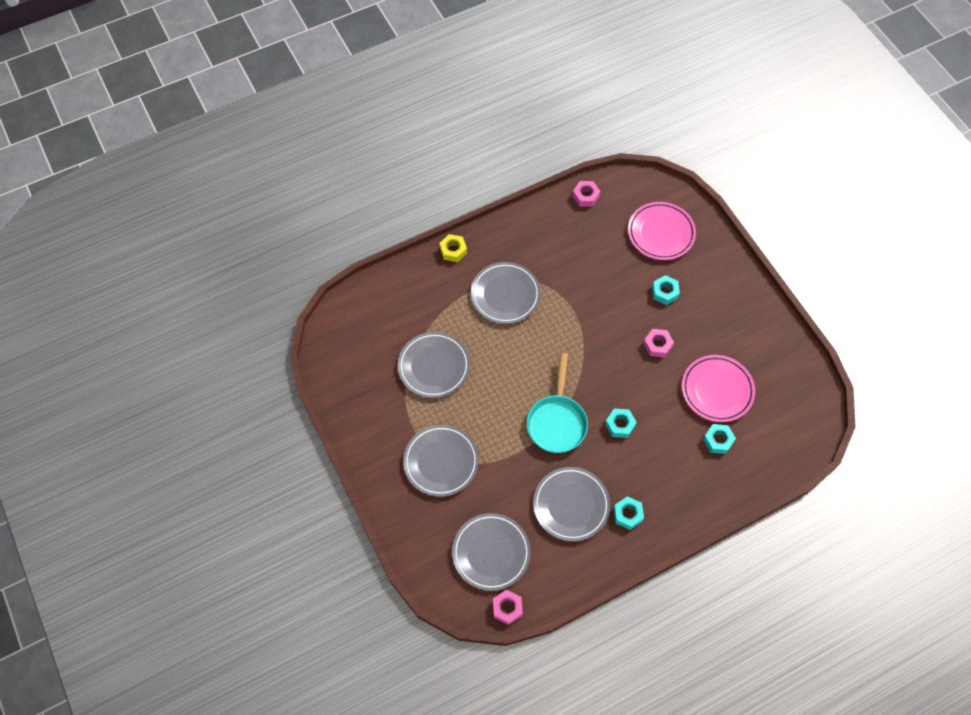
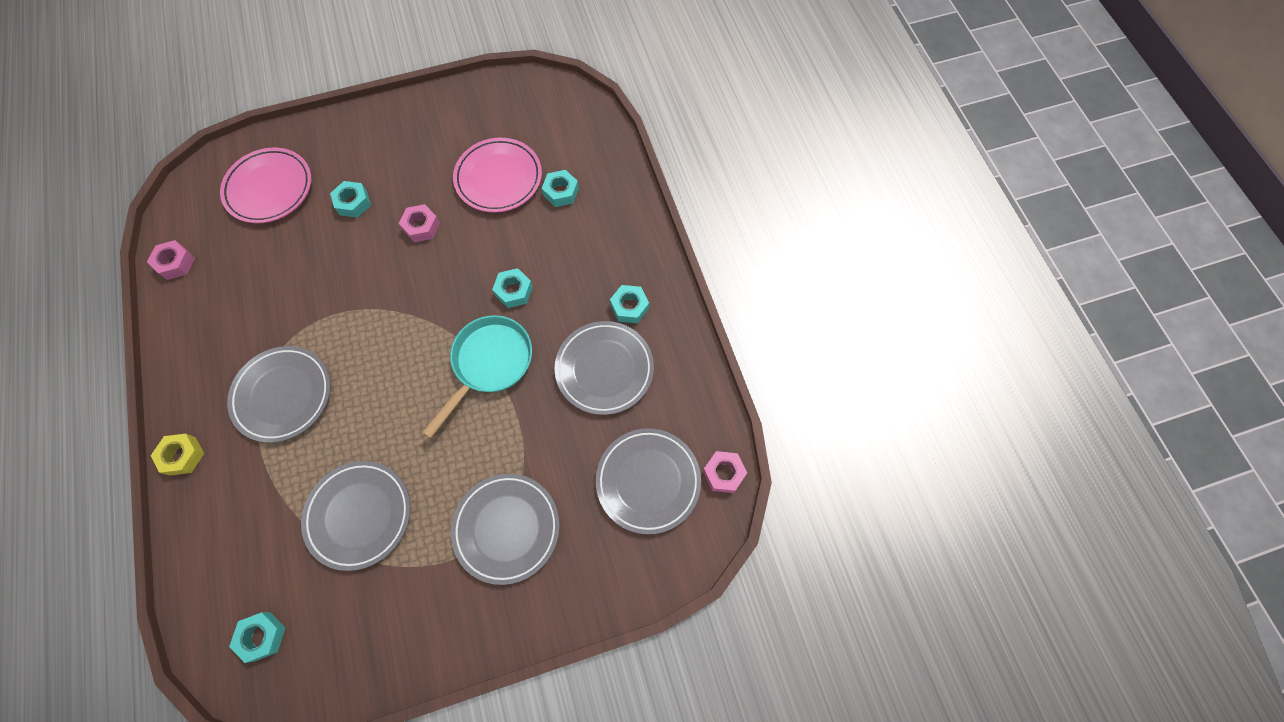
camera: 80 degrees left, 5 degrees up
turquoise pan [527,353,588,453] -> turquoise pan turned 75 degrees counterclockwise [422,315,532,438]
none -> turquoise nut [229,612,285,663]

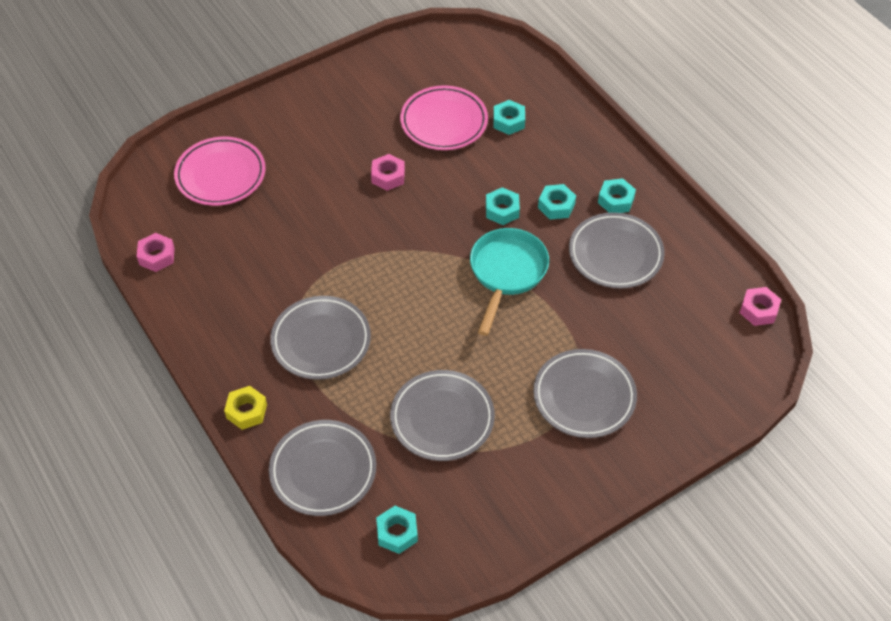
camera: 15 degrees left, 15 degrees down
turquoise nut [330,181,371,218] -> turquoise nut moved to [538,184,576,220]
grey plate [596,428,701,534] -> grey plate moved to [269,420,376,516]

